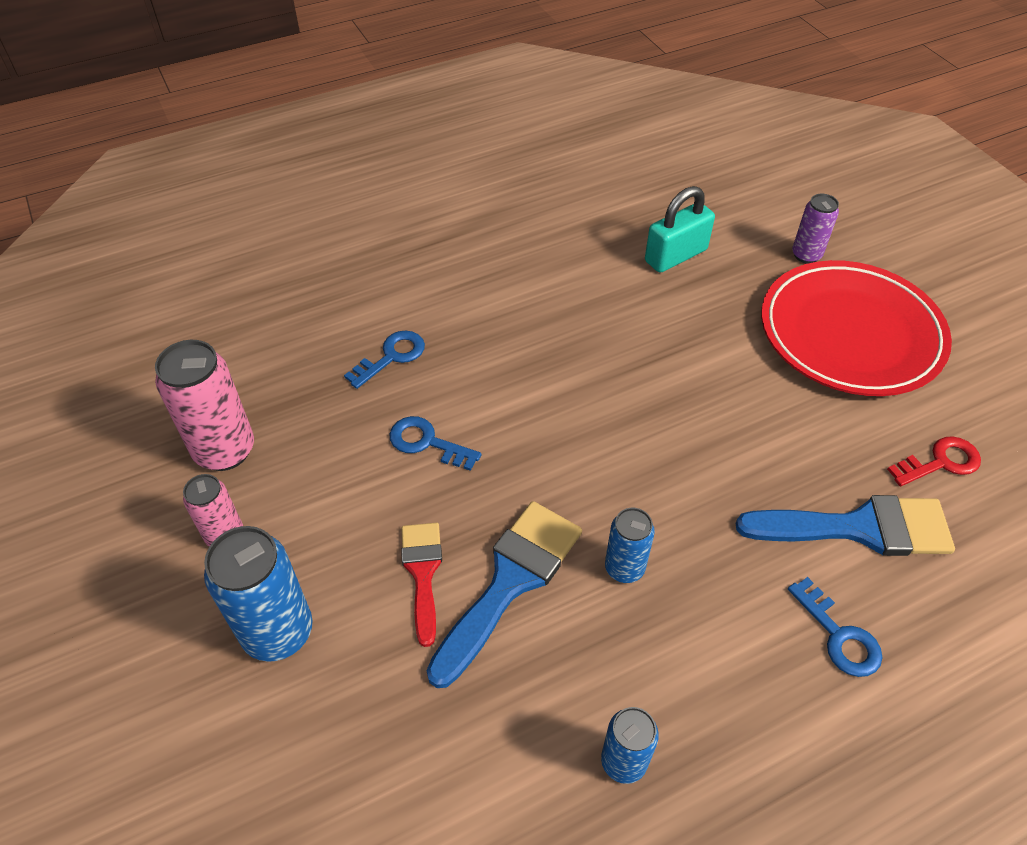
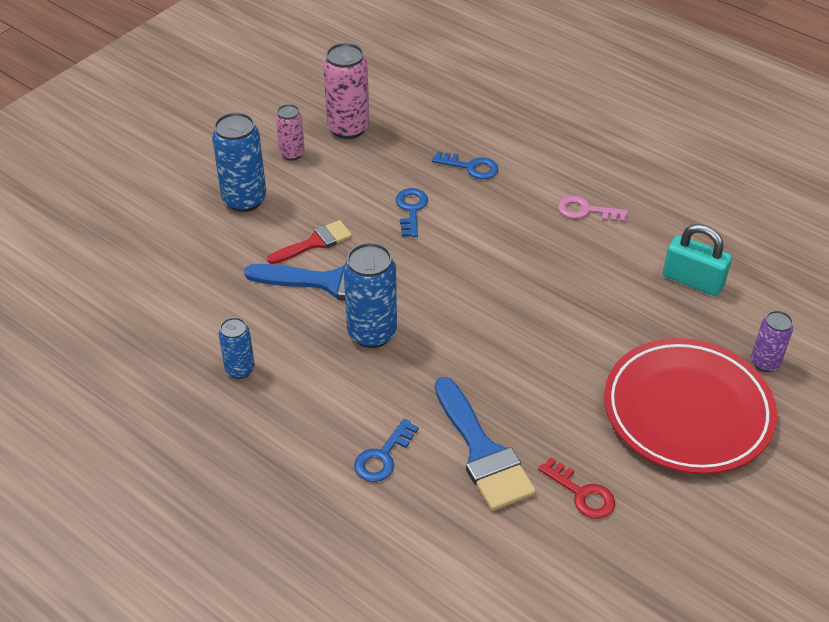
camera: 65 degrees right, 5 degrees down
blue can [605,508,655,583] -> blue can [343,243,397,348], size x1.70
none -> pink key [558,195,628,222]

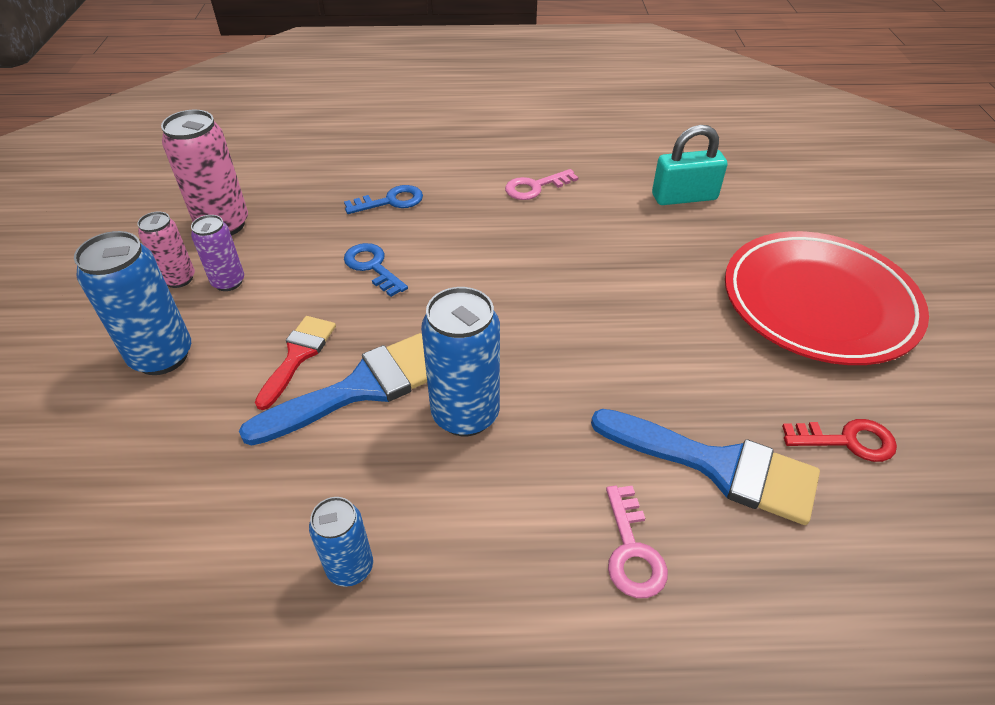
camera: 40 degrees left, 0 degrees up
blue key [354,419,419,482] -> pink key [606,486,668,598]
purple can [751,311,793,372] -> purple can moved to [191,215,244,291]

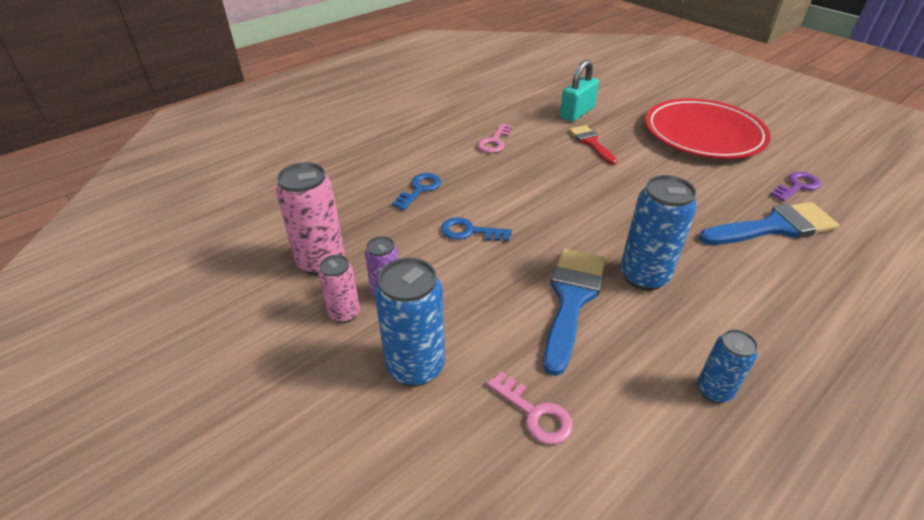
camera: 40 degrees left, 5 degrees down
red brush [255,316,336,410] -> red brush moved to [569,125,617,165]
pink key [606,486,668,598] -> pink key moved to [487,371,573,444]
red key [782,419,897,462] -> purple key [770,172,821,202]

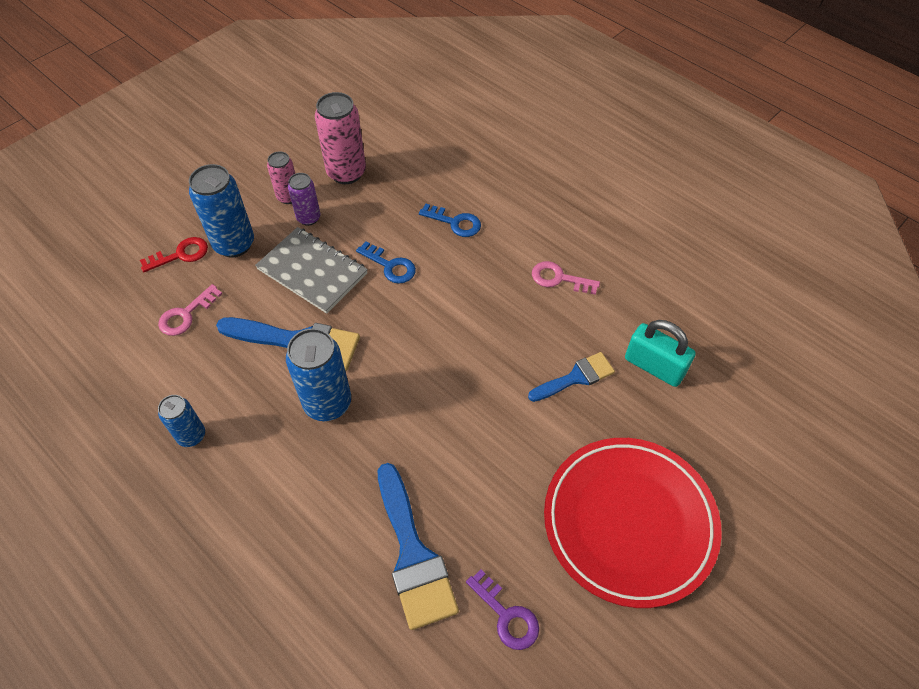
camera: 85 degrees right, 15 degrees up
blue key [441,217,512,242] -> blue key turned 120 degrees clockwise [356,241,416,284]
red brush [569,125,617,165] -> blue brush [528,352,615,402]
none -> red key [140,237,208,272]
none -> grey notebook [255,227,368,314]

